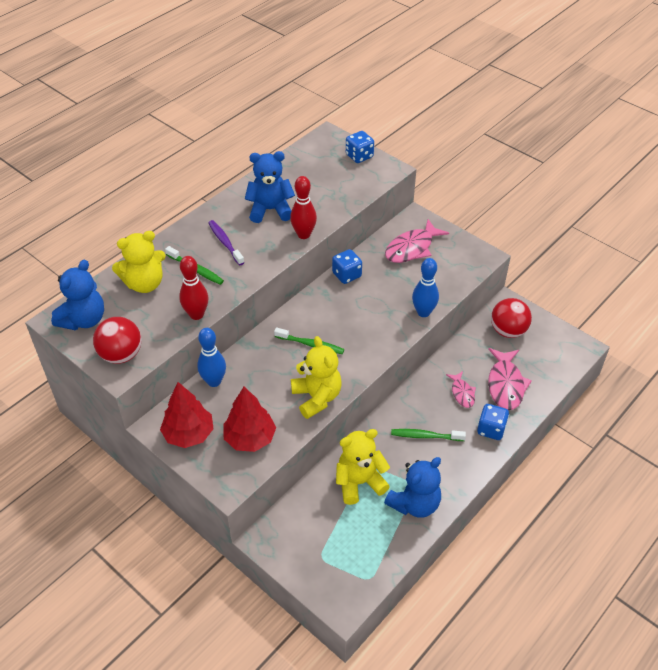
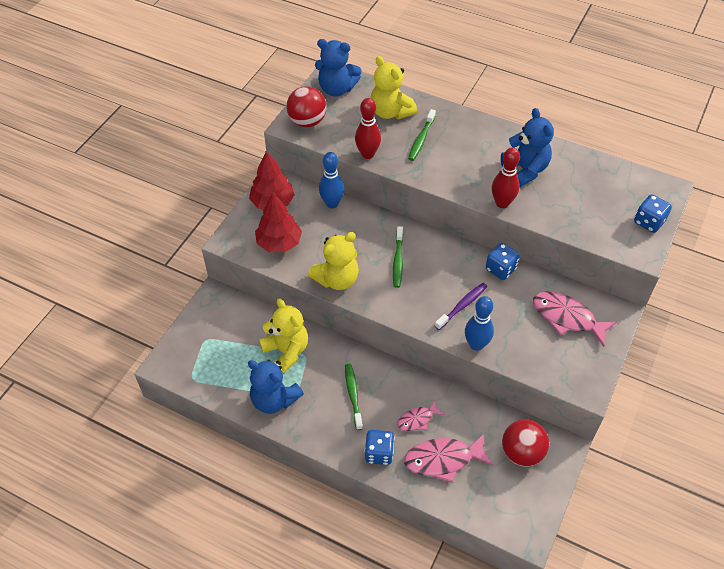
camera: 75 degrees right, 5 degrees up
purple toothbrush [208,220,245,265] -> purple toothbrush moved to [435,283,487,330]

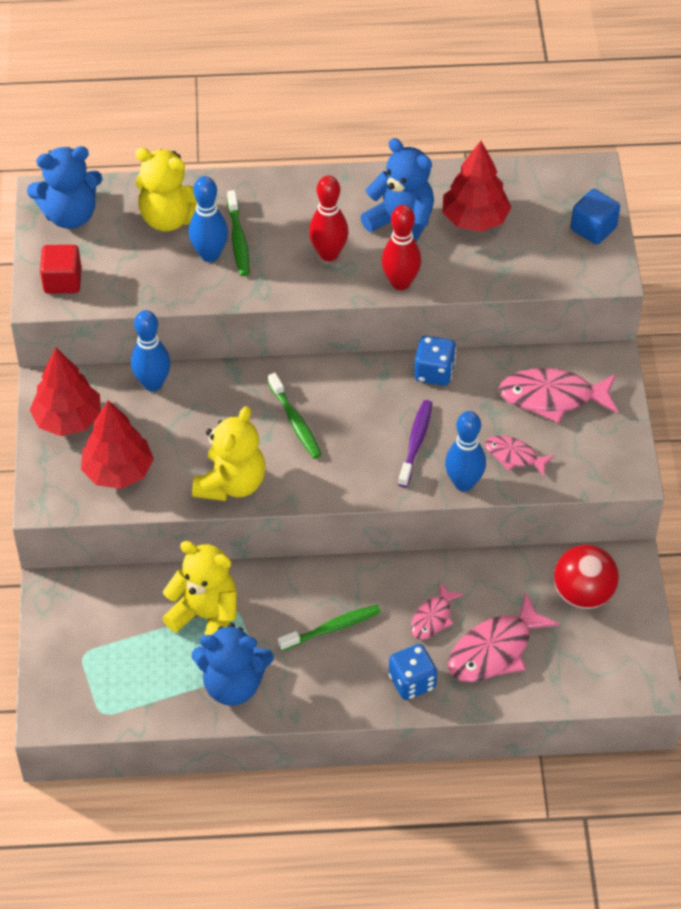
camera: 30 degrees left, 0 degrees up
red ball [286,86,327,127] -> red cube [40,245,82,294]
green toothbrush [345,364,363,430] -> green toothbrush turned 105 degrees clockwise [278,604,381,651]
red bowling pin [355,98,381,159] -> red bowling pin moved to [309,176,349,261]
blue dice [634,194,672,233] -> blue cube [571,189,620,245]
none -> blue bowling pin [189,176,228,262]
none -> red tree [442,141,512,232]
none -> pink fish [485,436,555,476]

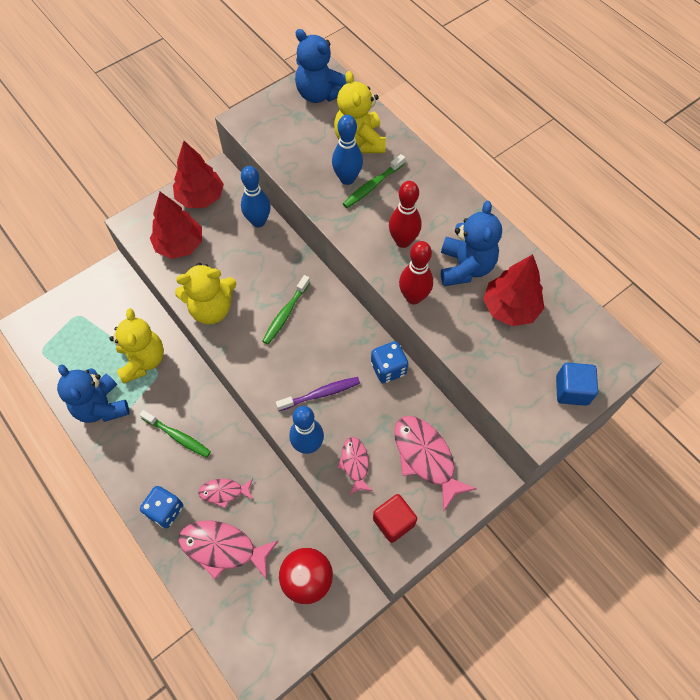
camera: 55 degrees right, 10 degrees up
red cube [40,245,82,294] -> red cube moved to [373,494,417,543]

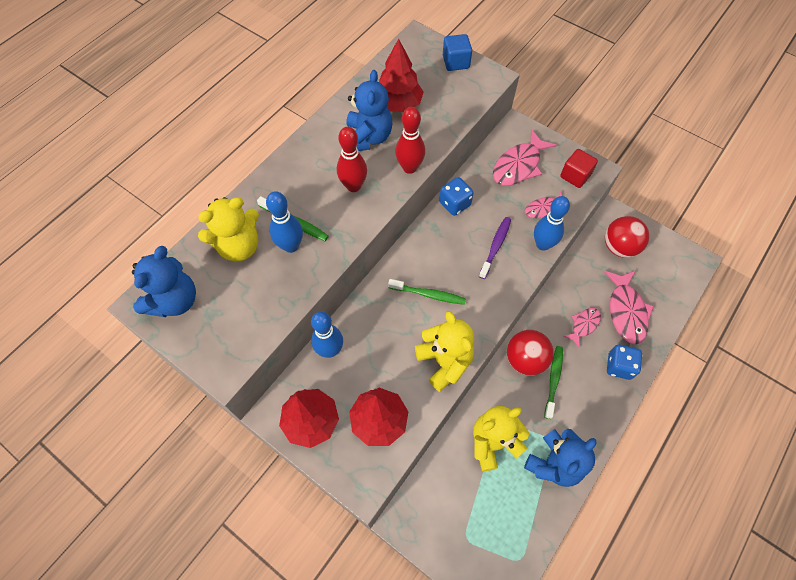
camera: 105 degrees left, 0 degrees up
pink fish [198,479,253,509] -> pink fish turned 120 degrees counterclockwise [563,308,601,348]
purple toothbrush [276,377,360,411] -> purple toothbrush turned 60 degrees clockwise [479,217,511,279]
blue teddy bear [441,201,502,286] -> blue teddy bear turned 105 degrees clockwise [346,70,392,151]
none -> red ball [507,330,554,375]

